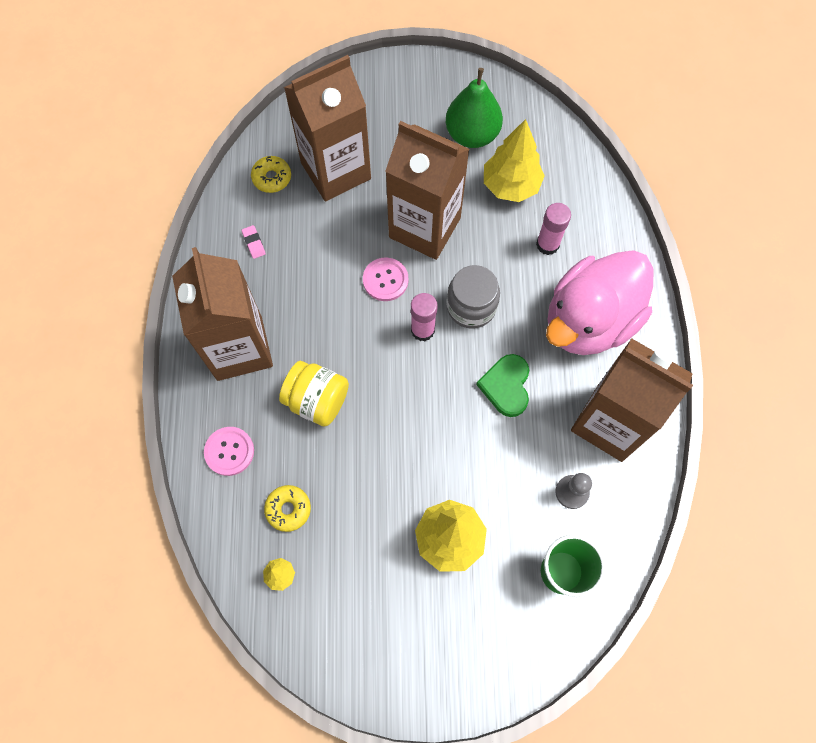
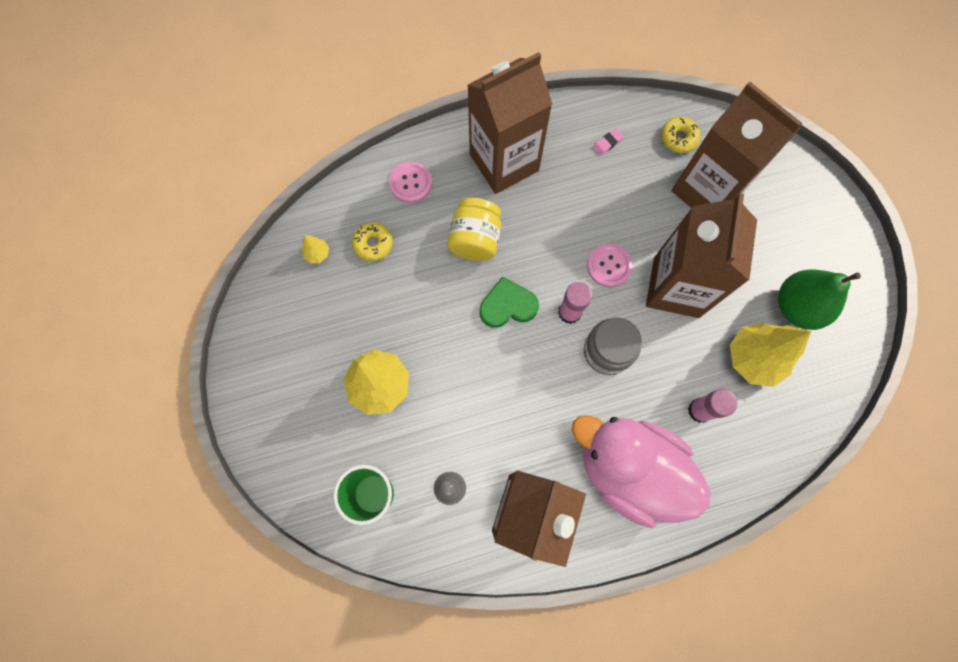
camera: 75 degrees right, 5 degrees up
green heart [476,354,529,417] -> green heart moved to [480,276,539,328]

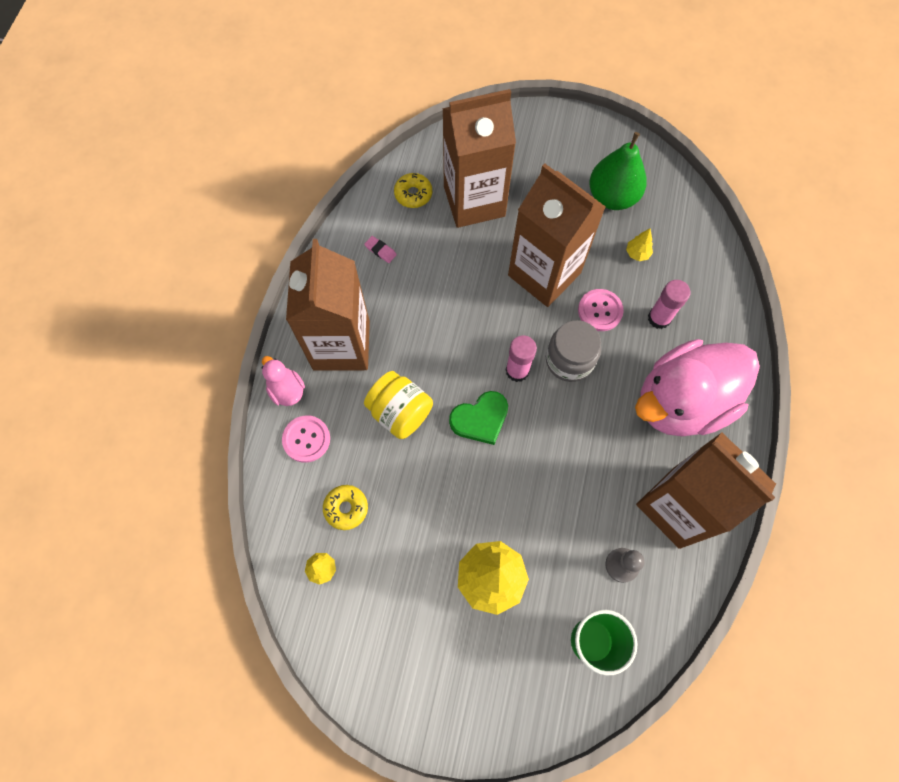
camera: 60 degrees left, 5 degrees down
green heart [480,276,539,328] -> green heart turned 135 degrees counterclockwise [449,391,508,445]
pink button [587,244,633,287] -> pink button moved to [578,289,624,331]
pink eraser [592,128,624,156] -> pink eraser turned 45 degrees counterclockwise [364,236,397,263]
yellow tree [730,323,811,387] -> yellow tree [626,228,653,261], size x0.45
none -> pink duck [262,356,305,406]

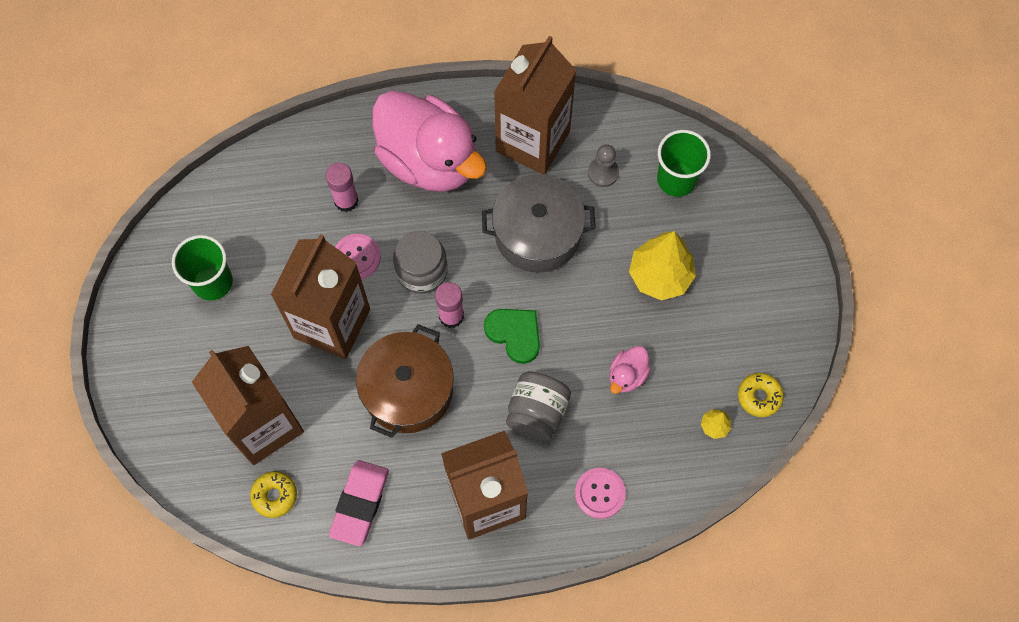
camera: 110 degrees left, 0 degrees up
pink duck [262,356,305,406] -> pink duck moved to [609,346,651,394]
yellow donut [323,485,368,530] -> yellow donut moved to [738,373,784,417]
pink eraser [364,236,397,263] -> pink eraser [329,460,389,546], size x2.28
yellow jar [364,371,433,439] -> grey jar [506,372,571,441]
green pear [589,132,647,210] -> green cup [172,235,233,301]
yellow tree [626,228,653,261] -> none
none -> brown pot [356,324,454,438]
none -> grey pot [482,174,596,273]

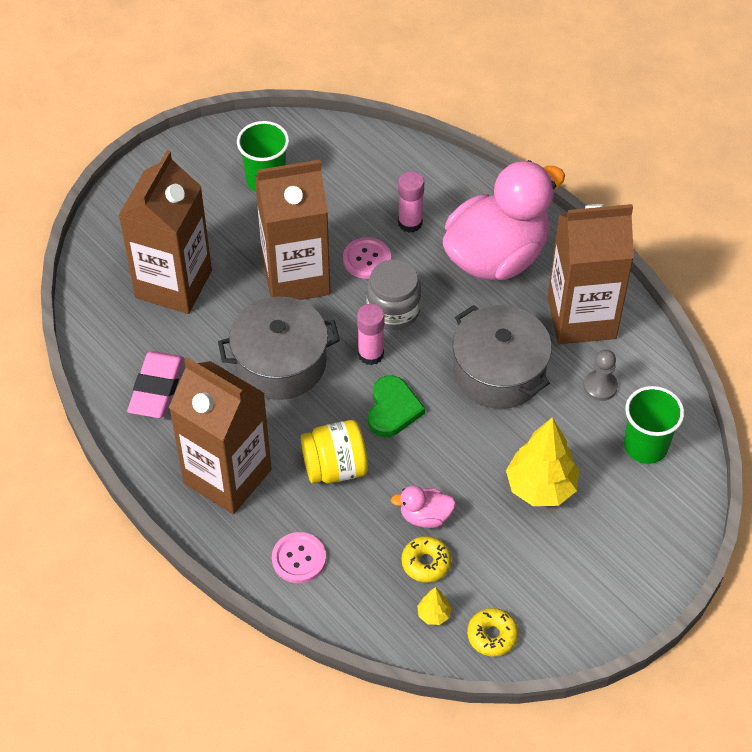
camera: 55 degrees right, 15 degrees down
yellow donut [250,471,297,518] -> yellow donut moved to [402,536,451,582]
pink eraser [329,460,389,546] -> pink eraser turned 60 degrees counterclockwise [127,351,184,418]
brown pot [356,324,454,438] -> grey pot [218,297,340,400]
pink duck [372,91,487,192] -> pink duck turned 135 degrees counterclockwise [443,160,565,280]
grey jar [506,372,571,441] -> yellow jar [301,420,368,483]

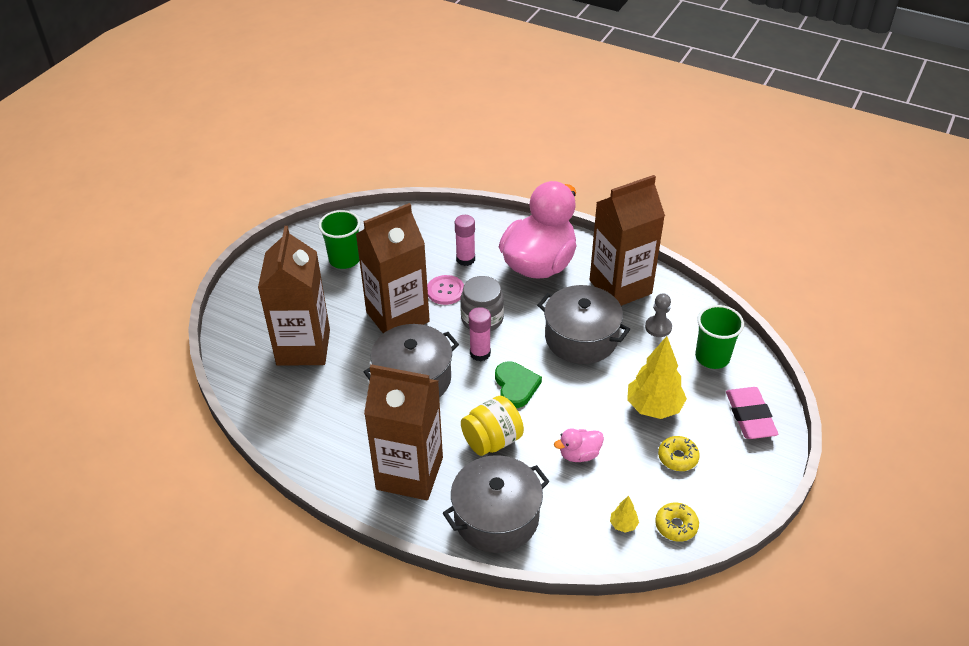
camera: 20 degrees left, 10 degrees down
pink eraser [127,351,184,418] -> pink eraser moved to [726,387,778,439]
pink button [272,532,326,583] -> grey pot [443,455,550,553]
yellow donut [402,536,451,582] -> yellow donut moved to [658,436,700,471]

